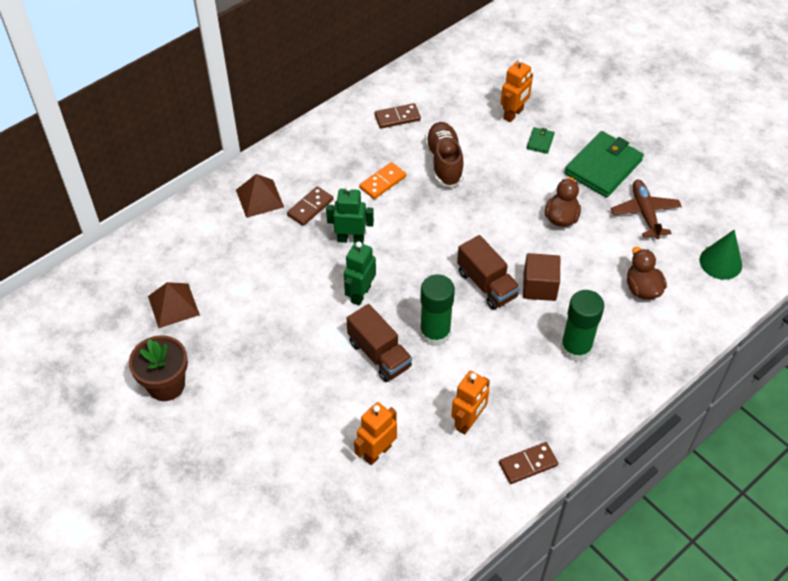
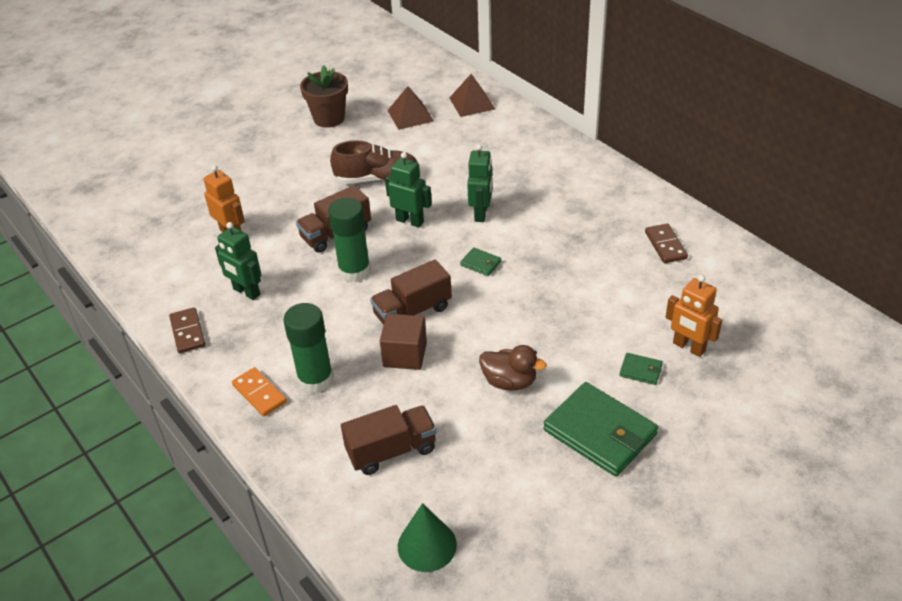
camera: 95 degrees right, 10 degrees down
brown pyramid [236,174,284,218] -> brown pyramid moved to [449,74,495,117]
brown domino [287,186,333,226] -> none
orange domino [359,162,406,199] -> orange domino moved to [232,367,287,417]
brown shoe [425,122,464,188] -> brown shoe moved to [330,140,417,184]
orange robot [451,371,490,435] -> green robot [215,222,262,300]
brown plane [611,180,682,239] -> none
brown duck [627,247,667,300] -> brown truck [341,405,436,475]
none -> green wallet [460,247,501,276]

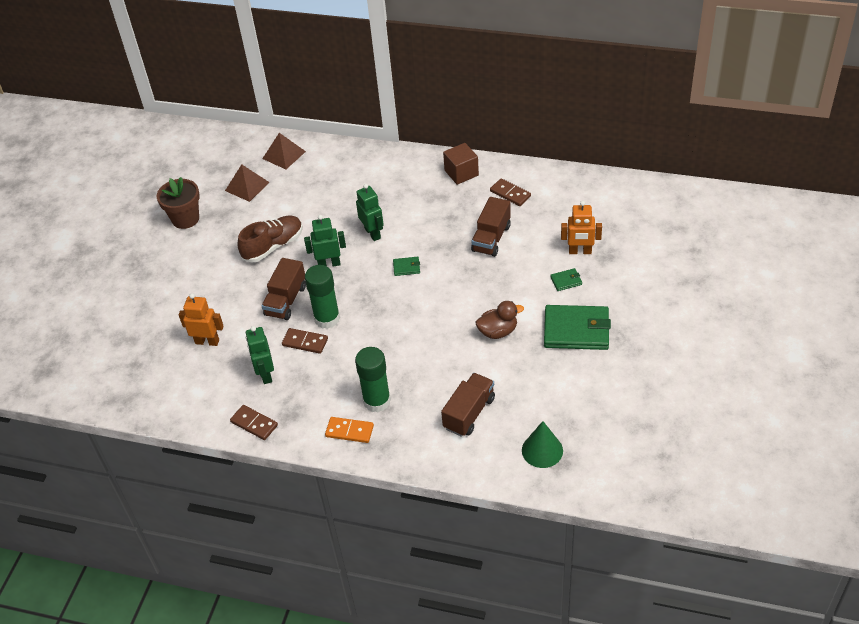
camera: 35 degrees left, 5 degrees up
green robot [215,222,262,300] -> green robot turned 75 degrees clockwise [246,326,274,384]
brown truck [370,259,452,325] -> brown truck moved to [471,197,511,257]
brown cube [380,314,427,370] -> brown cube moved to [443,143,479,185]
none -> brown domino [282,328,328,354]

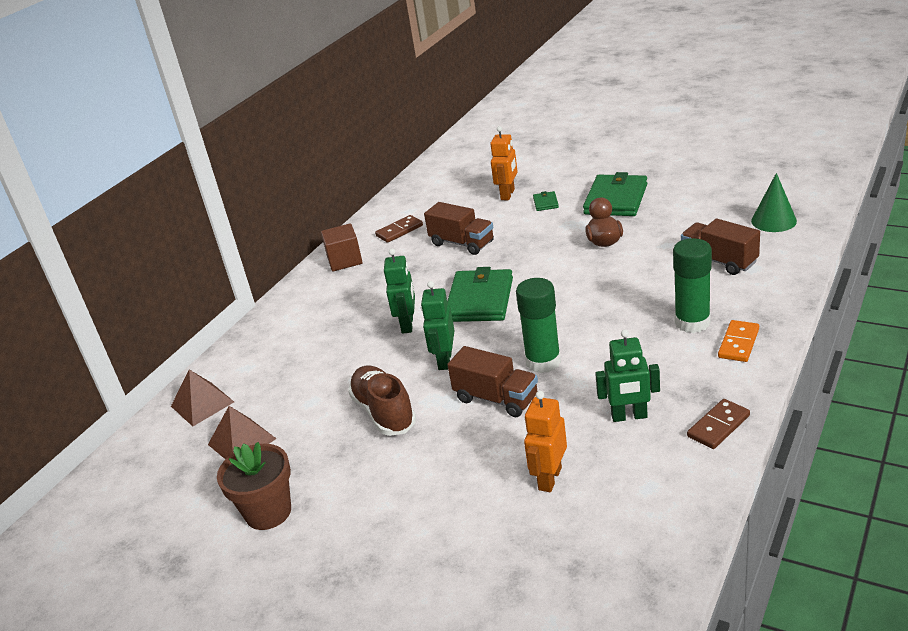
camera: 75 degrees left, 15 degrees down
brown domino [282,328,328,354] -> none
green robot [356,184,384,241] -> green robot turned 105 degrees clockwise [384,248,415,334]
green wallet [393,257,420,276] -> green wallet [447,267,513,322], size x2.30

